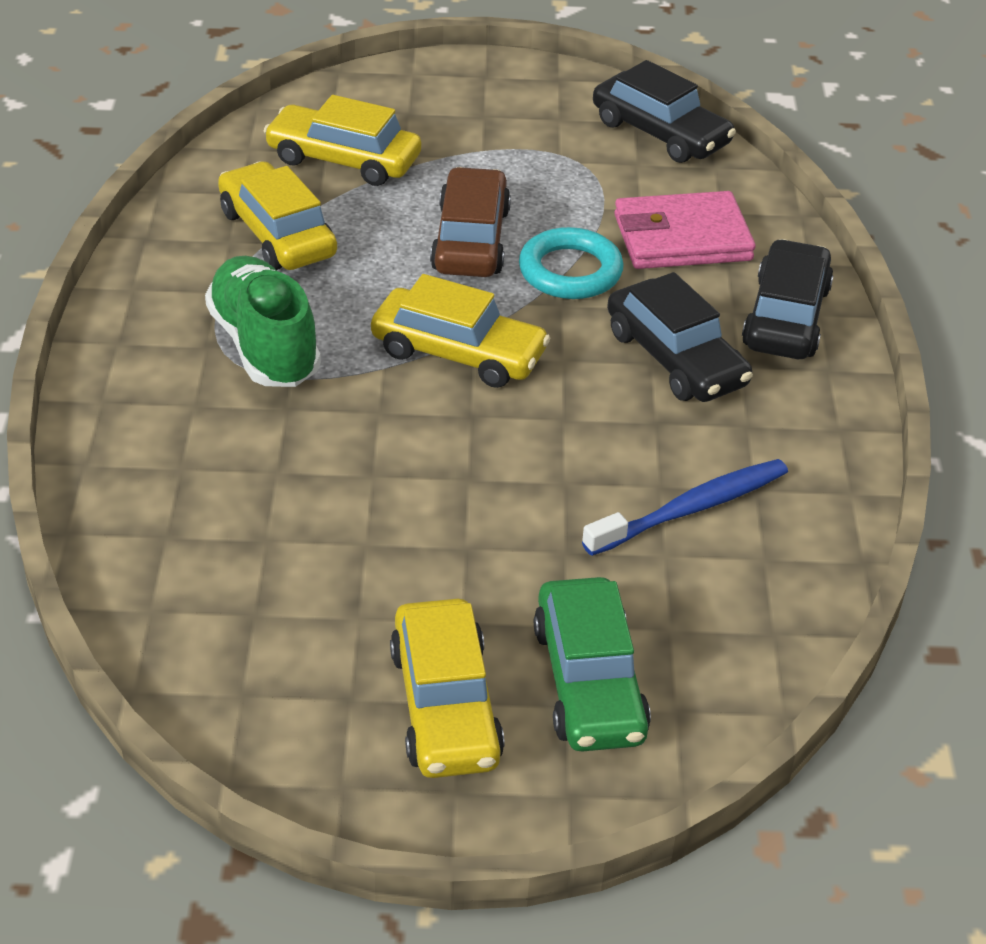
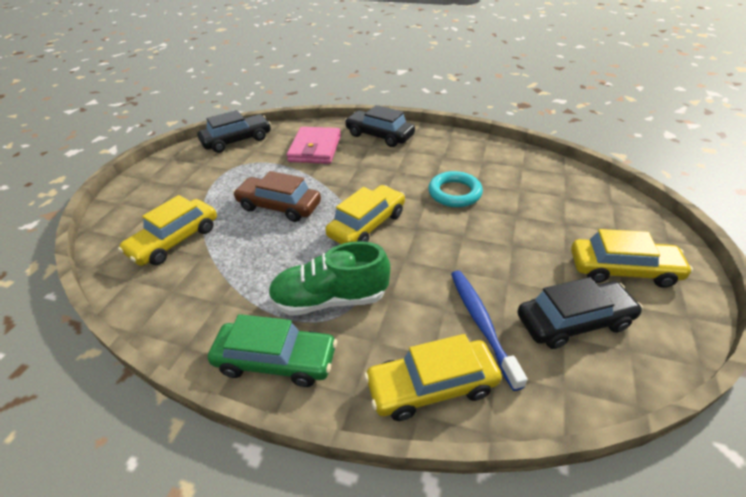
camera: 70 degrees left, 0 degrees up
yellow car [218,161,337,270] -> yellow car moved to [364,334,502,421]
turquoise ring [519,227,624,299] -> turquoise ring moved to [428,171,483,207]
green car [534,577,651,752] -> green car moved to [208,314,337,387]
blue toothbrush [582,459,788,556] -> blue toothbrush moved to [451,271,528,391]
black car [607,272,753,402] -> black car moved to [517,277,643,349]

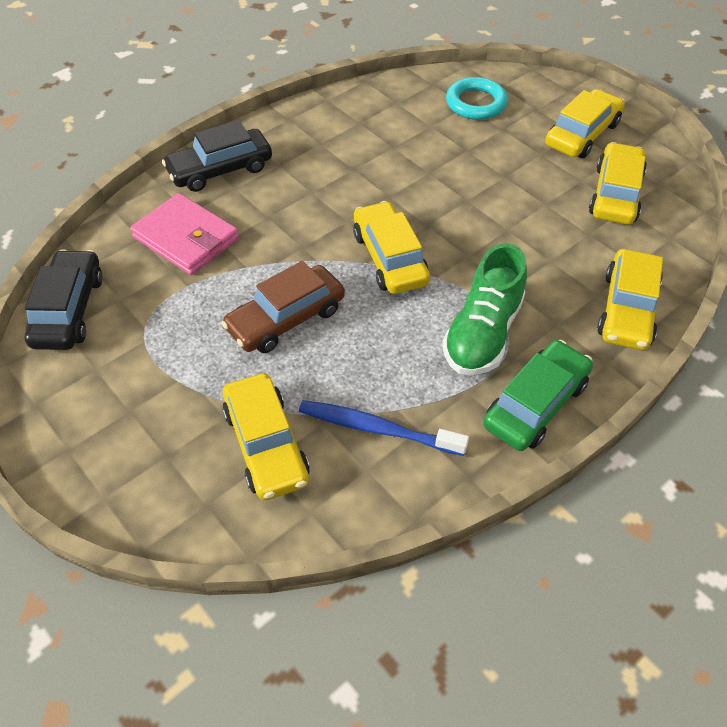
camera: 60 degrees left, 10 degrees up
turquoise ring [428,171,483,207] -> turquoise ring moved to [446,77,508,120]
blue toothbrush [451,271,528,391] -> blue toothbrush moved to [299,400,469,456]
black car [517,277,643,349] -> yellow car [589,142,647,225]

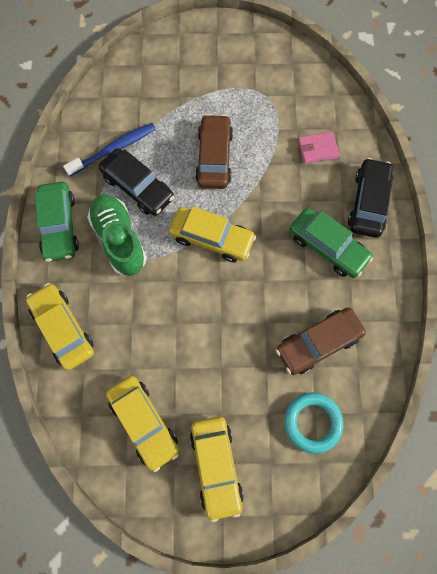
camera: 130 degrees right, 20 degrees up
black car [25,249,103,350] -> black car moved to [99,148,174,216]
pink wallet [130,193,239,275] -> pink wallet [298,132,340,164], size x0.60
yellow car [222,373,310,500] -> none
none -> brown car [276,308,366,375]
none -> green car [289,208,373,278]

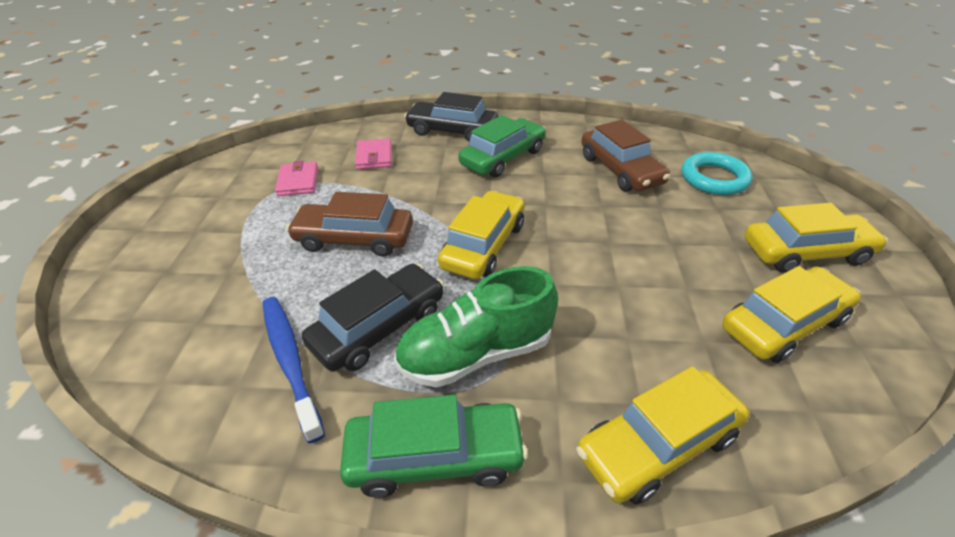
camera: 85 degrees left, 30 degrees down
none -> pink wallet [275,160,318,196]

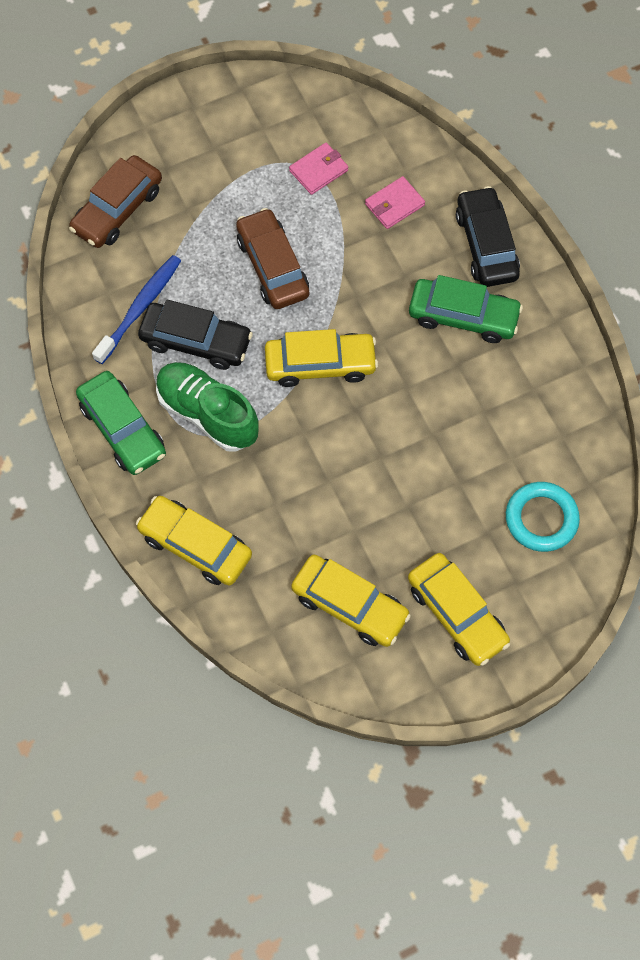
camera: 60 degrees right, 25 degrees up
brown car [581,120,670,191] -> brown car moved to [69,155,162,248]

